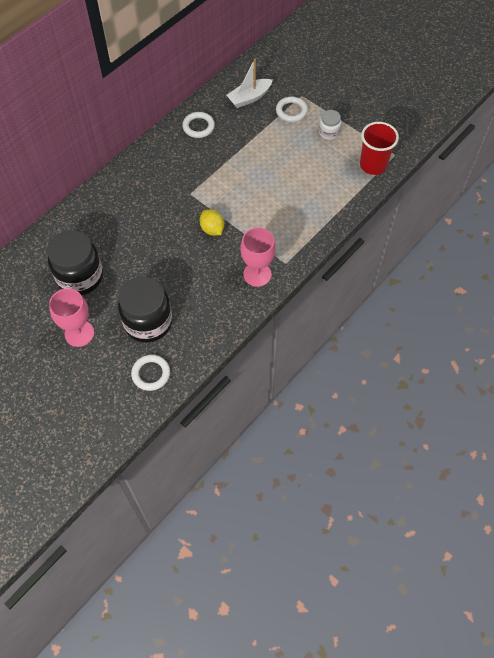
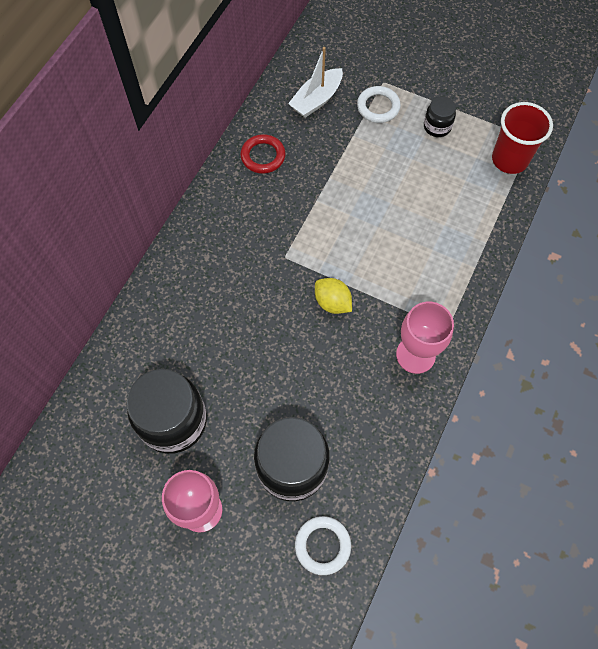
camera: 15 degrees left, 5 degrees up
white ring [182,112,215,138] -> red ring [240,134,286,174]
white jar [319,110,341,140] -> black jar [424,96,456,137]

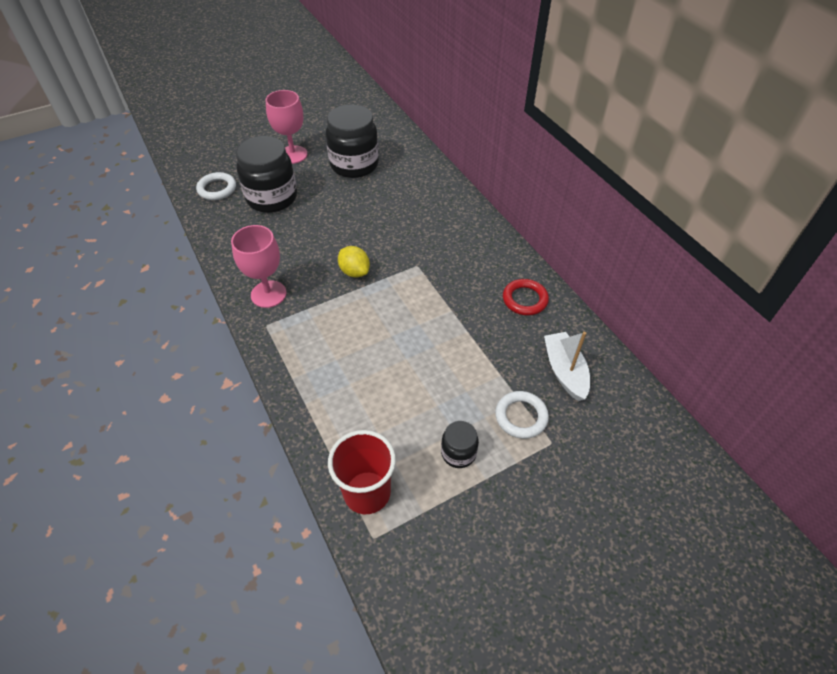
camera: 125 degrees right, 15 degrees down
yellow lemon [315,278,352,314] -> yellow lemon turned 60 degrees clockwise [338,246,370,277]

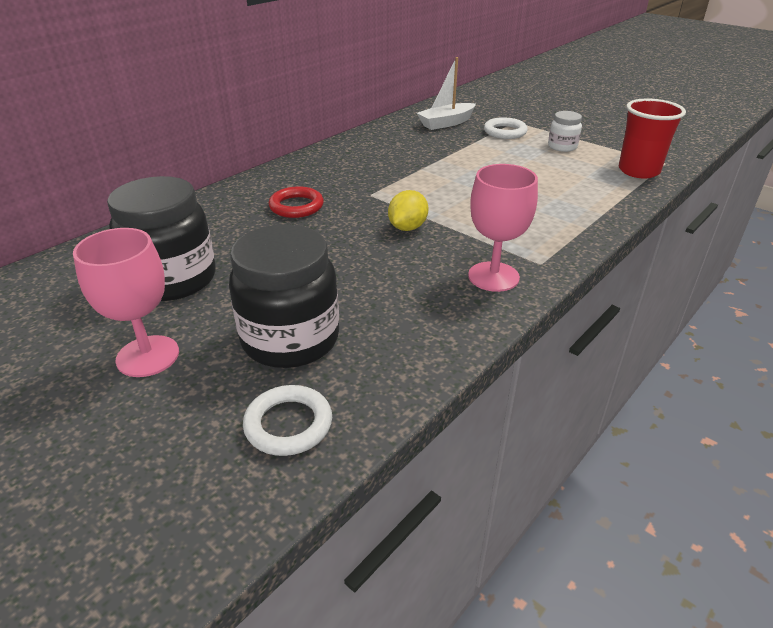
camera: 110 degrees left, 15 degrees down
black jar [441,421,479,468] -> white jar [548,111,582,152]
red ring [503,279,549,316] -> red ring moved to [268,186,324,218]

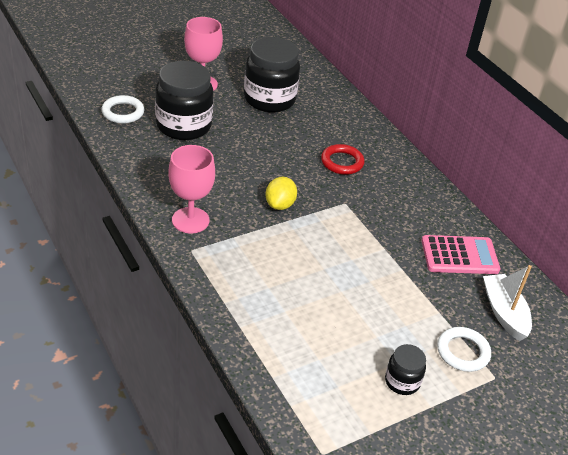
camera: 105 degrees right, 5 degrees up
yellow lemon [388,190,428,231] -> yellow lemon turned 60 degrees clockwise [265,177,297,210]
white jar [548,111,582,152] -> black jar [385,344,426,395]
red cup [619,98,686,179] -> none
none -> pink calculator [422,235,500,274]

